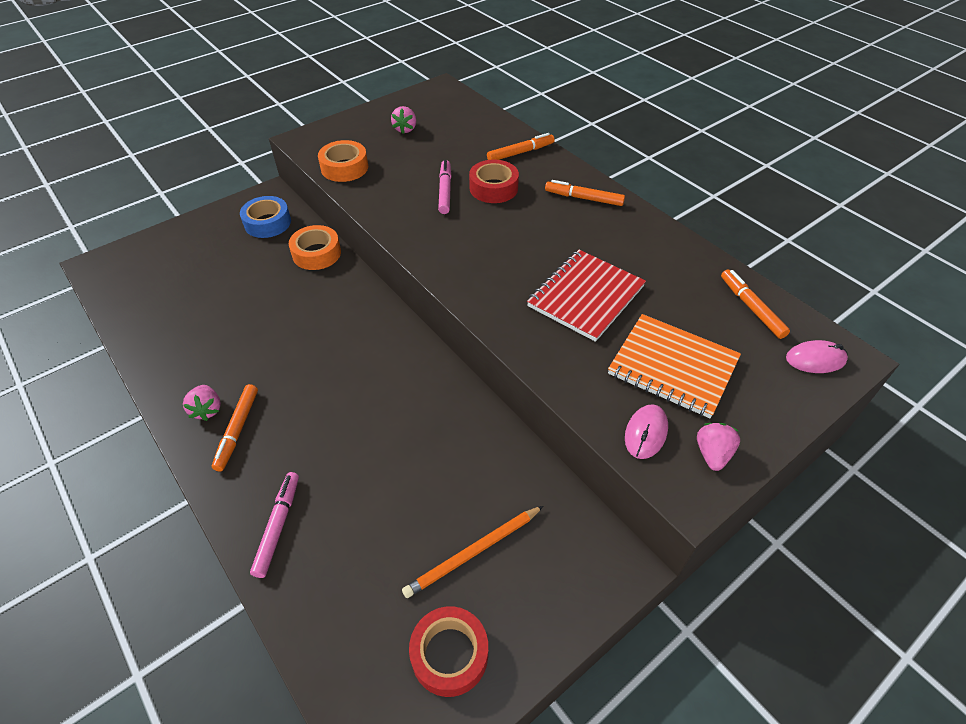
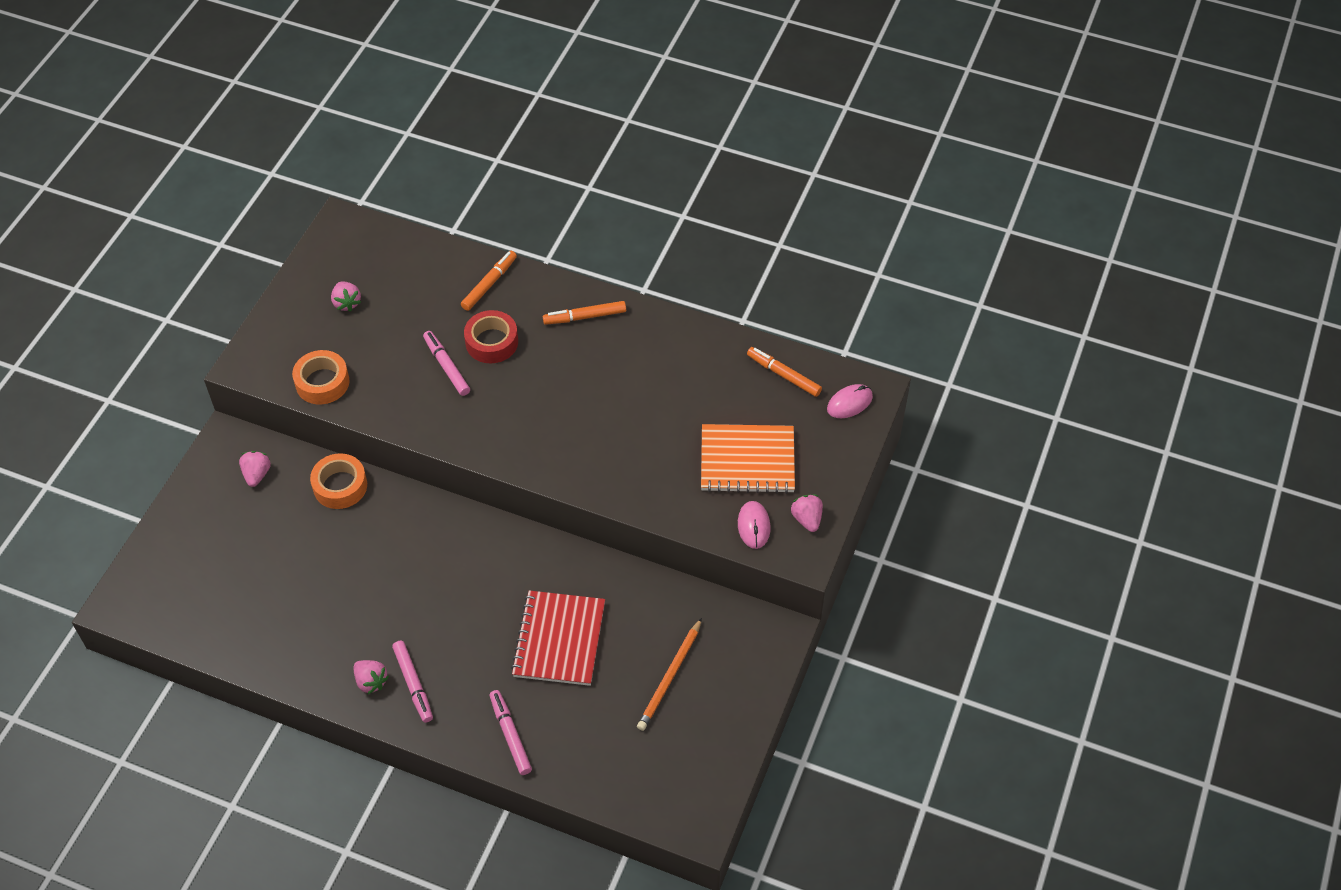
camera: 30 degrees left, 5 degrees up
orange marker [212,384,258,471] -> pink marker [392,641,433,723]
blue tape [240,196,291,238] -> pink strawberry [239,451,271,487]
red tape [409,606,488,697] -> none
red notebook [527,250,646,342] -> red notebook moved to [511,590,605,686]

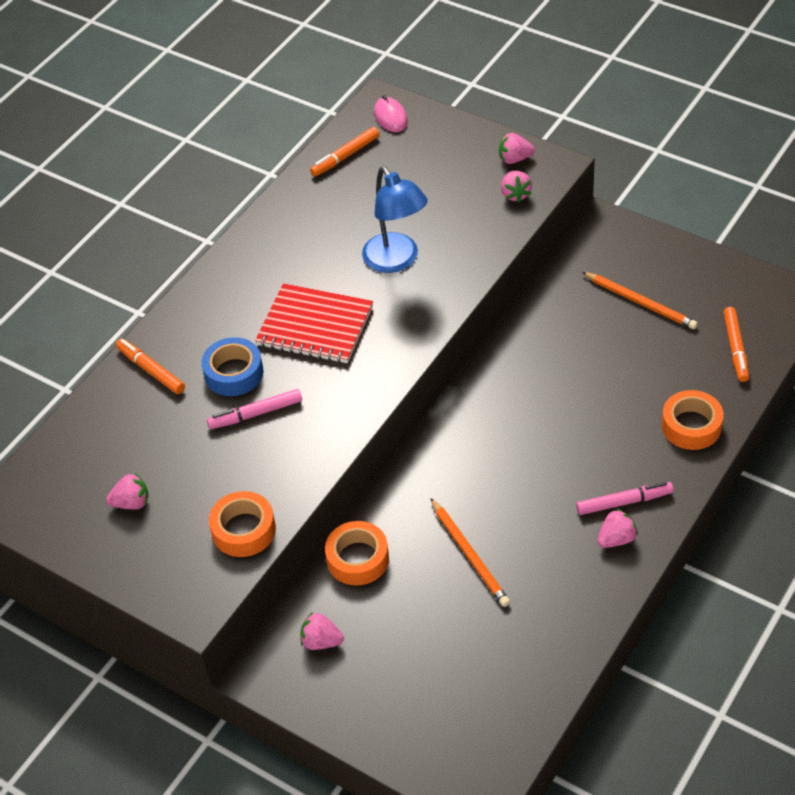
camera: 75 degrees left, 5 degrees down
red tape [464,310,518,363] -> blue tape [201,337,263,396]
pink marker [490,690,532,775] -> orange tape [662,390,724,450]
red notebook [511,590,605,686] -> red notebook moved to [255,283,373,363]
orange marker [543,301,626,325] -> orange marker moved to [723,307,749,382]
orange notebook [701,424,795,494] -> none
pink mouse [738,501,770,549] -> pink strawberry [501,171,532,202]
none -> blue lamp [362,167,428,273]
none -> orange pencil [431,498,510,607]

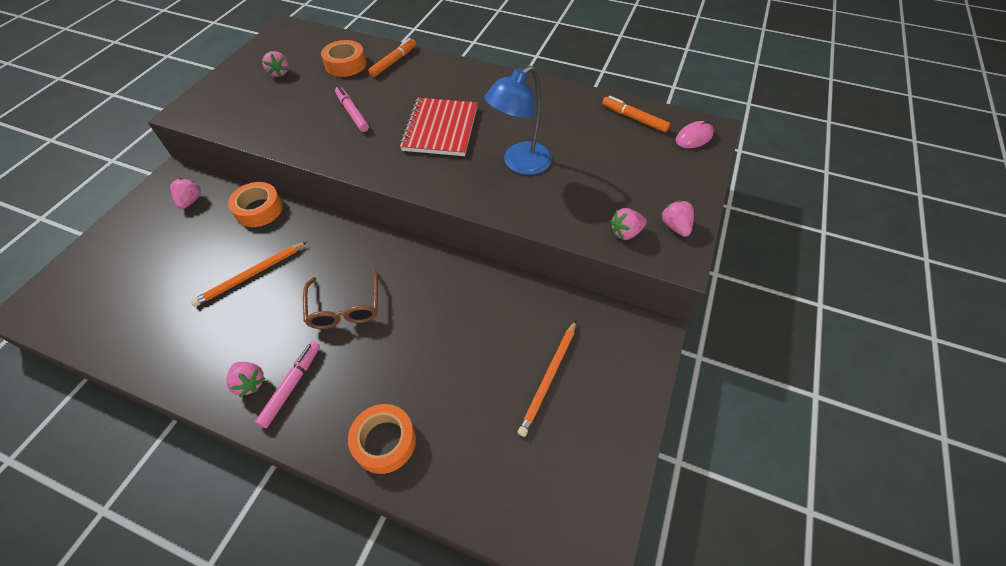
camera: 75 degrees right, 5 degrees up
blue tape [201,337,263,396] -> none
orange tape [209,491,276,557] -> orange tape moved to [321,40,366,77]
pink marker [576,482,674,515] -> pink marker turned 135 degrees counterclockwise [255,341,320,428]
orange marker [723,307,749,382] -> none
none -> brown glasses [303,268,378,329]

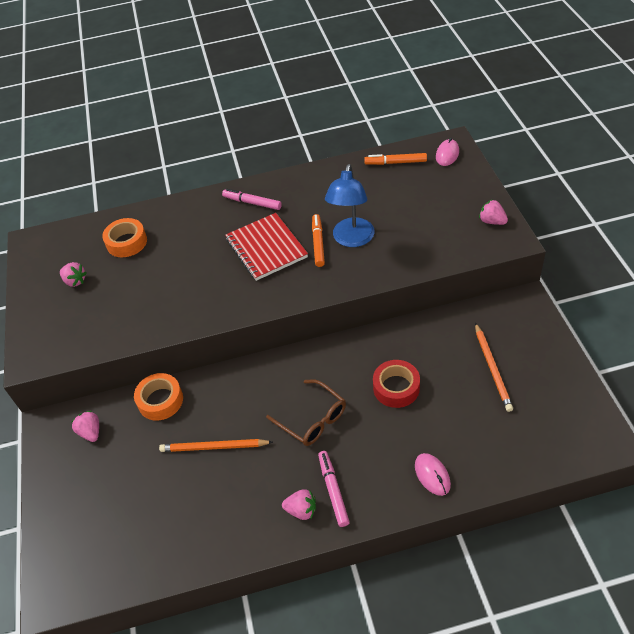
camera: 30 degrees left, 5 degrees down
orange pencil [191,242,307,307] -> orange pencil turned 75 degrees clockwise [159,439,273,452]
pink marker [335,86,369,132] -> pink marker moved to [222,189,282,210]
orange tape [348,404,416,474] -> pink mouse [415,453,451,496]
orange marker [368,38,416,77] -> orange marker moved to [312,214,325,267]
pink strawberry [610,208,647,240] -> none
none -> red tape [373,360,420,408]

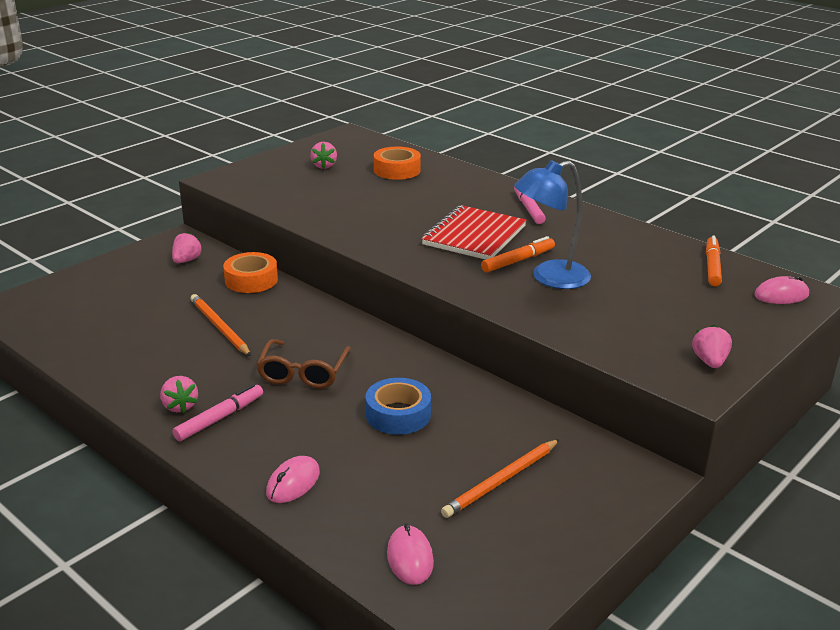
camera: 50 degrees right, 20 degrees down
orange marker [364,153,427,165] -> orange marker turned 45 degrees clockwise [706,235,722,286]
red tape [373,360,420,408] -> blue tape [366,378,431,435]
none -> pink mouse [387,523,434,585]

